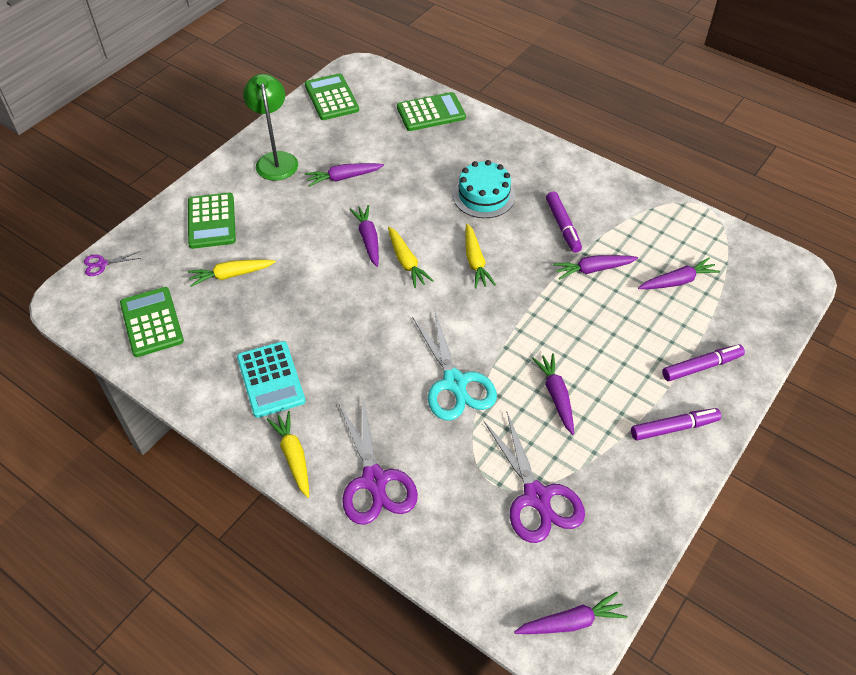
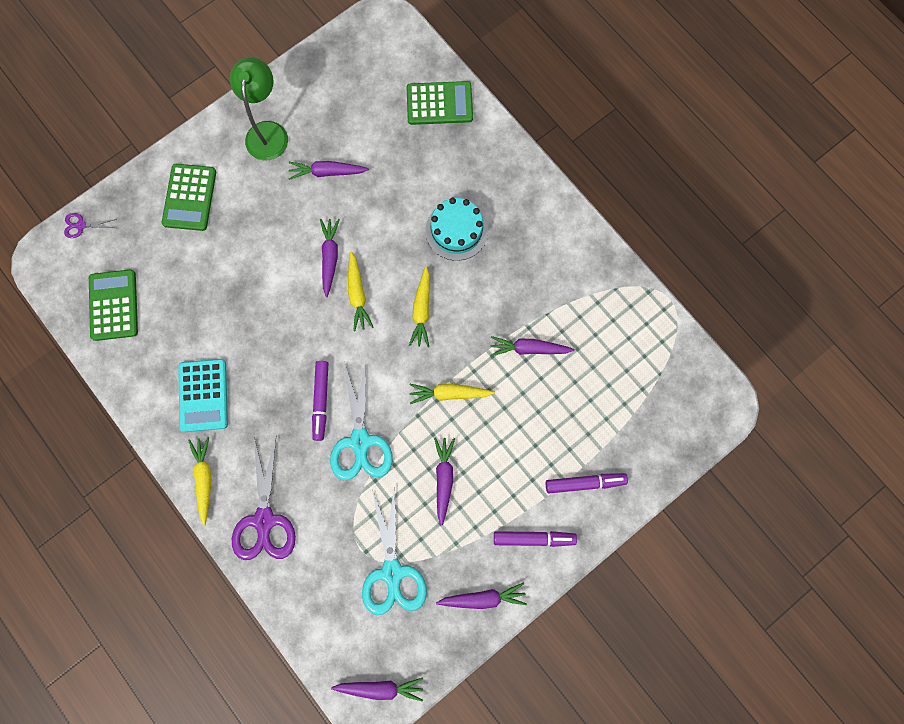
camera: 15 degrees right, 25 degrees up
yellow carrot [188,259,276,287] -> yellow carrot moved to [410,384,495,404]
green calculator [305,73,359,120] -> none
purple scissors [483,412,585,543] -> turquoise scissors [362,485,427,615]
purple marker [546,192,582,253] -> purple marker moved to [312,361,328,441]
purple carrot [638,258,720,289] -> purple carrot moved to [436,582,527,609]

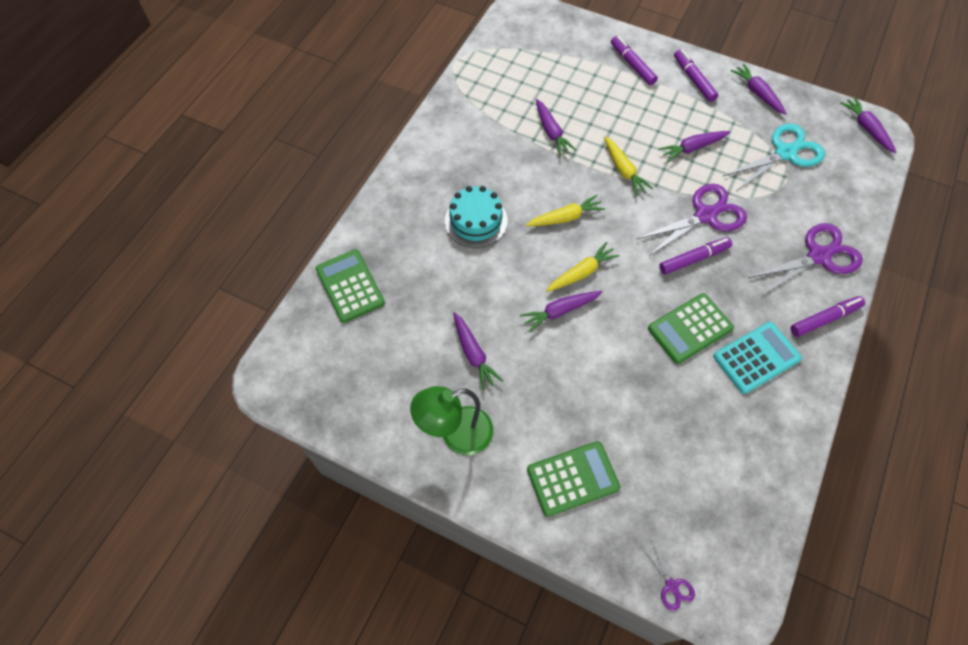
camera: 115 degrees left, 15 degrees down
green calculator [89,269,138,341] -> green calculator moved to [648,293,734,364]
yellow carrot [188,437,212,525] -> purple marker [791,296,865,337]
turquoise scissors [330,360,393,480] -> purple scissors [636,184,747,256]

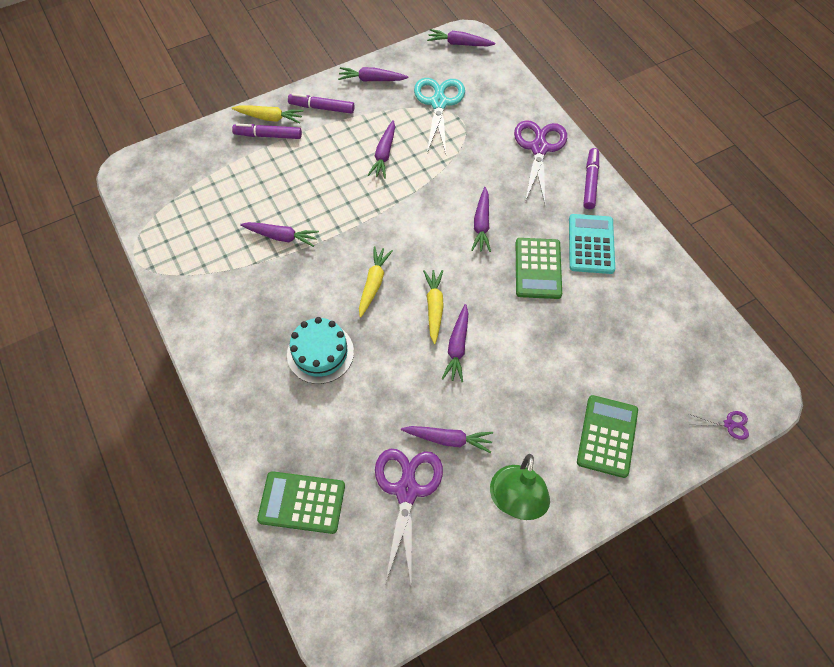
camera: 55 degrees left, 0 degrees up
yellow carrot [604,136,653,196] -> yellow carrot moved to [232,105,304,123]
purple scissors [636,184,747,256] -> purple scissors moved to [375,449,443,584]
purple marker [659,237,732,275] -> purple carrot [471,187,491,252]

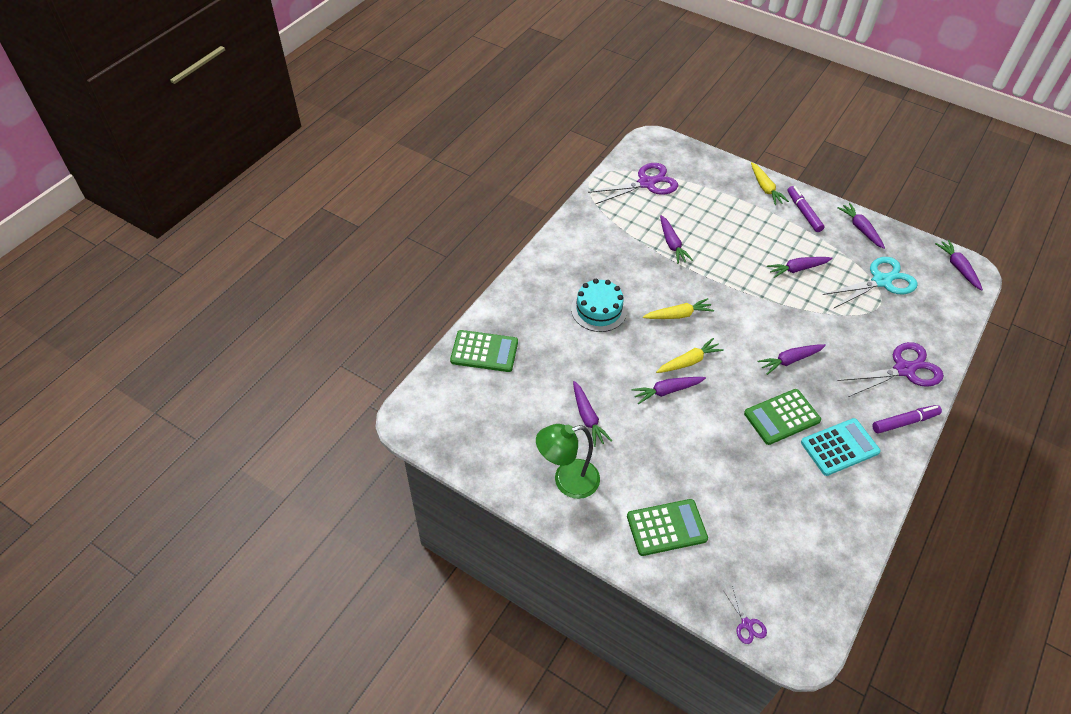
camera: 60 degrees right, 10 degrees down
purple marker [232,123,302,139] -> none
green calculator [257,471,345,534] -> green calculator turned 120 degrees clockwise [450,330,518,372]
purple scissors [375,449,443,584] -> purple scissors moved to [588,163,678,204]

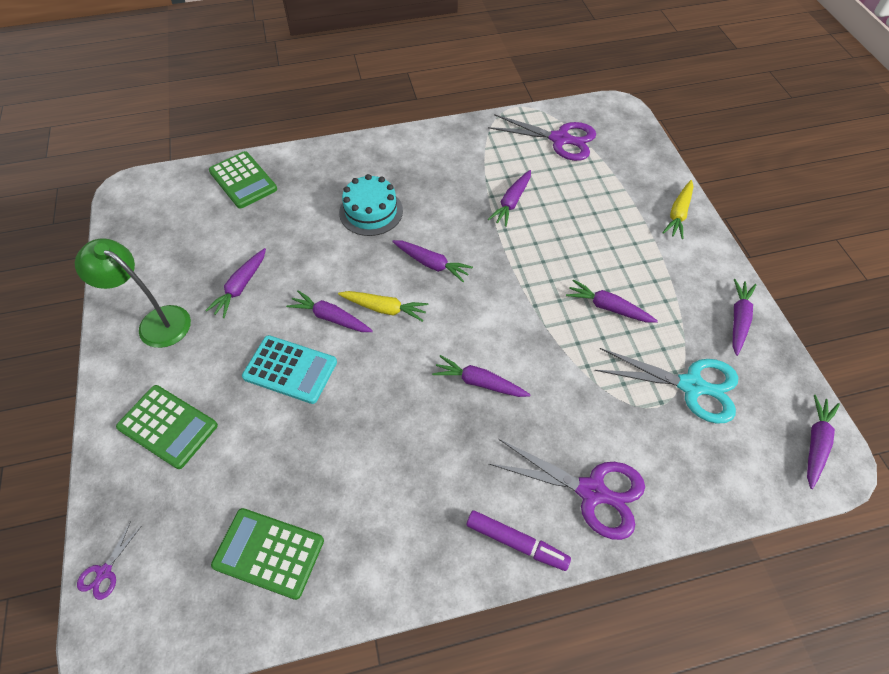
camera: 45 degrees right, 5 degrees up
yellow carrot [643,298,714,319] -> purple carrot [392,240,473,282]
green calculator [744,389,821,445] -> green calculator moved to [211,508,324,600]
purple marker [787,186,824,232] -> none
turquoise calculator [801,418,881,476] -> turquoise calculator moved to [242,335,337,404]

